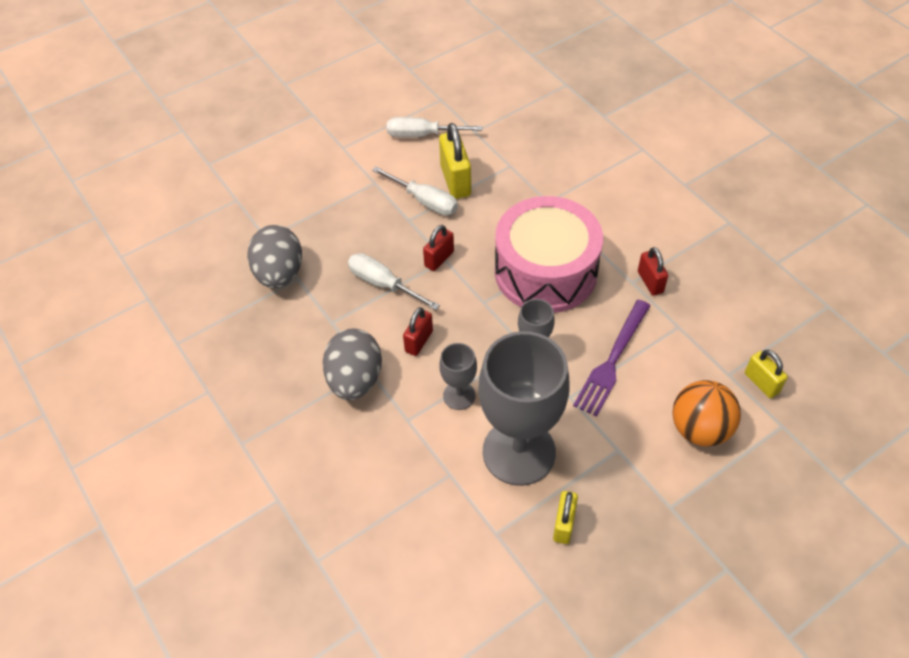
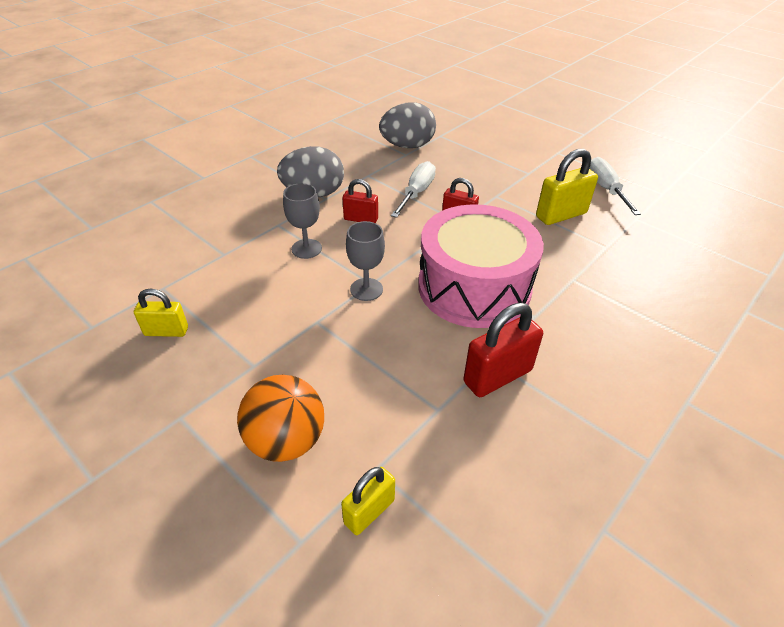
camera: 75 degrees right, 10 degrees down
white screwdriver [372,166,458,215] -> none
grey goblet [478,331,569,486] -> none
purple fork [573,300,651,417] -> none
red padlock [638,247,668,296] -> red padlock [463,303,543,397], size x1.60

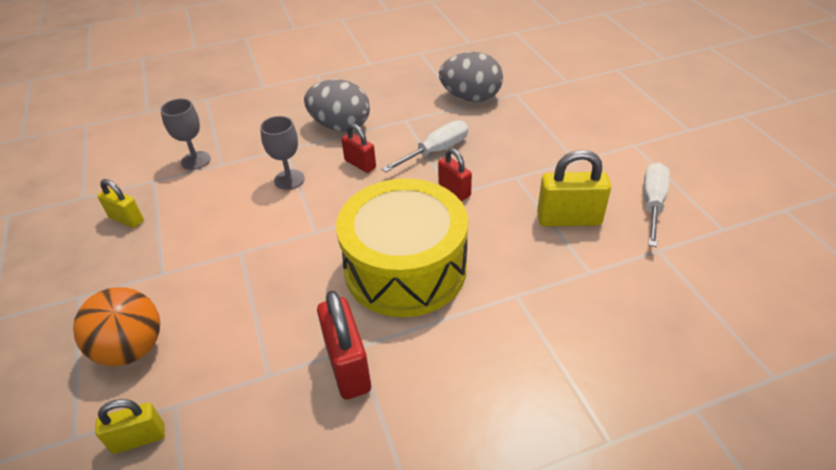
camera: 30 degrees right, 0 degrees up
grey goblet [346,221,385,301] -> grey goblet moved to [160,99,211,170]
pink drum [418,204,544,328] -> yellow drum [336,178,468,317]
red padlock [463,303,543,397] -> red padlock turned 75 degrees clockwise [317,291,371,400]

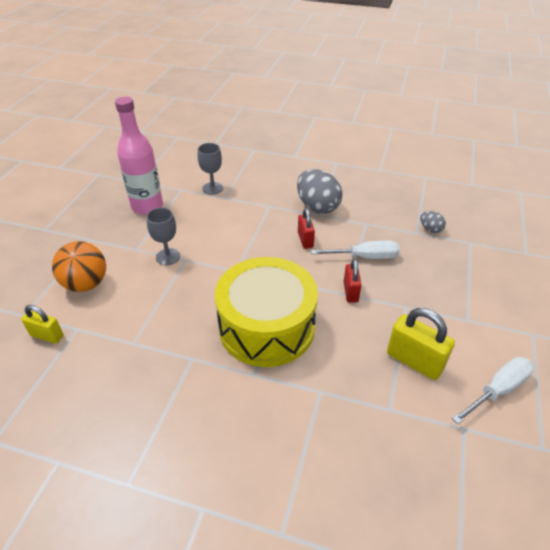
camera: 35 degrees right, 0 degrees up
yellow padlock [97,179,144,228] -> pink bottle [115,97,163,215]
grey goblet [260,116,305,190] -> grey goblet moved to [146,208,180,265]
red padlock [317,291,371,400] -> none
grey egg [439,52,503,102] -> grey egg [420,211,446,233], size x0.48

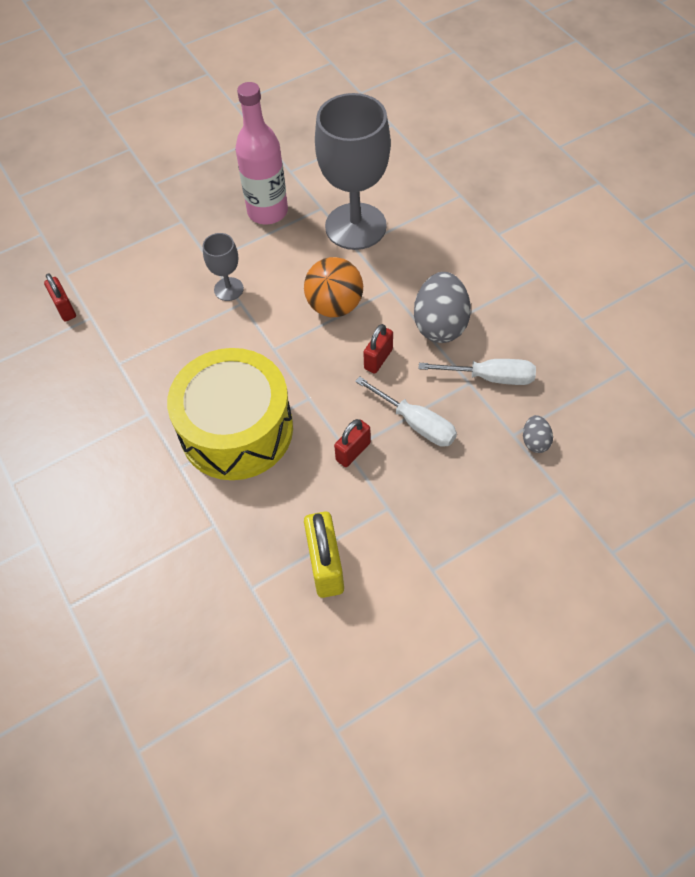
camera: 45 degrees right, 15 degrees up
yellow padlock [21,305,64,344] -> red padlock [44,273,76,322]
orange ball [52,241,106,292] -> orange ball moved to [304,257,363,317]
grey goblet [198,143,223,195] -> grey goblet [315,93,391,250], size x2.16
white screwdriver [452,357,534,424] -> white screwdriver moved to [419,359,536,385]

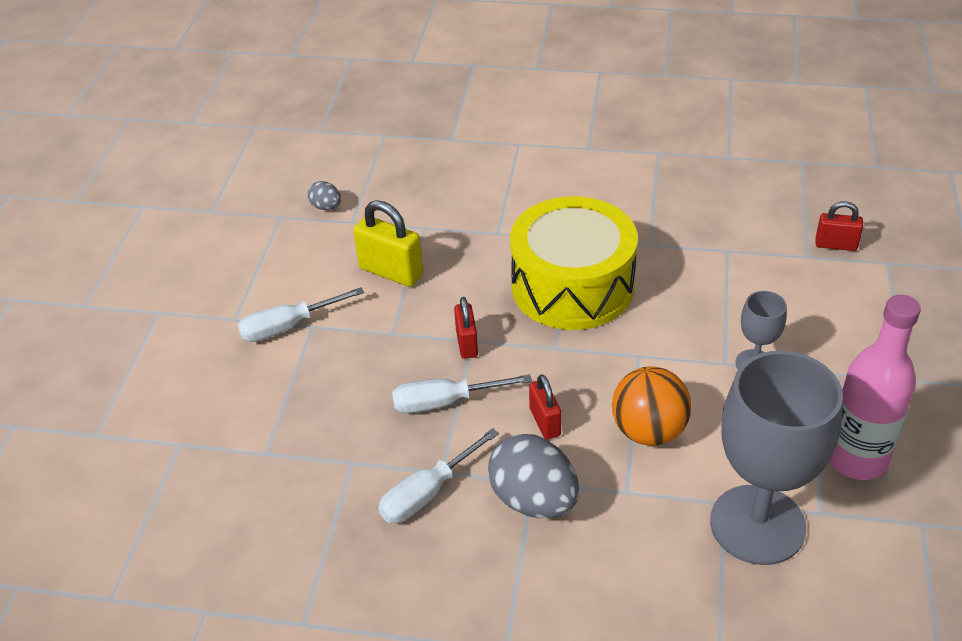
camera: 130 degrees right, 15 degrees down
grey egg [523,415,553,453] -> grey egg moved to [308,181,341,210]
none -> white screwdriver [237,287,364,342]

